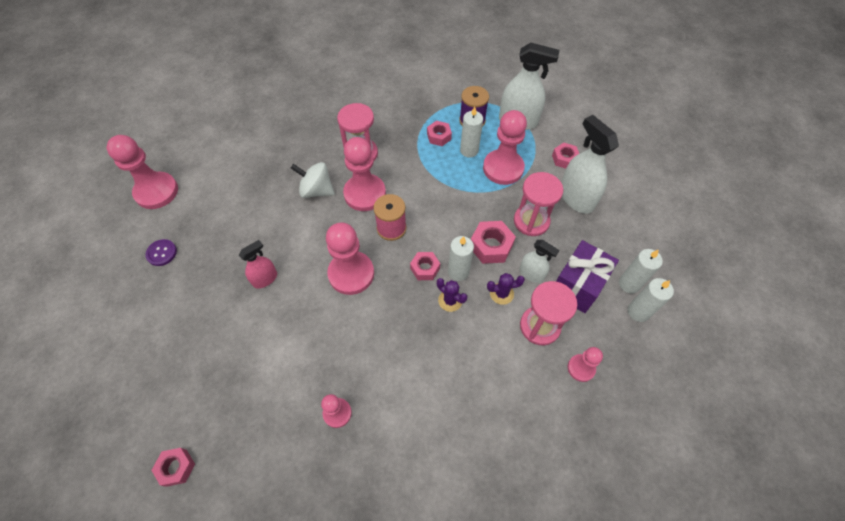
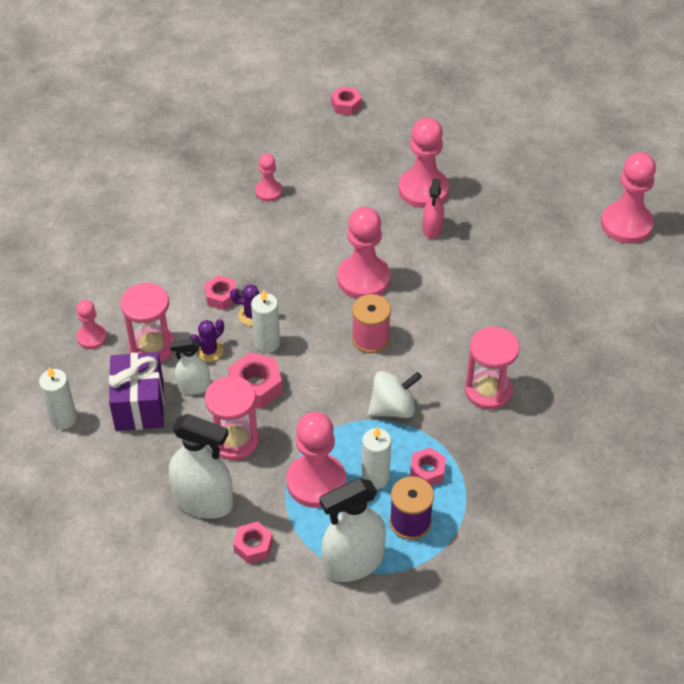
camera: 140 degrees right, 10 degrees down
purple button [145,239,177,266] -> none
white spinning top [291,162,335,198] -> white spinning top moved to [368,371,422,418]
pink pawn [343,137,386,211] -> pink pawn moved to [399,117,449,208]
pink nut [410,252,440,280] -> pink nut moved to [204,275,236,310]
white candle [619,249,663,293] -> none

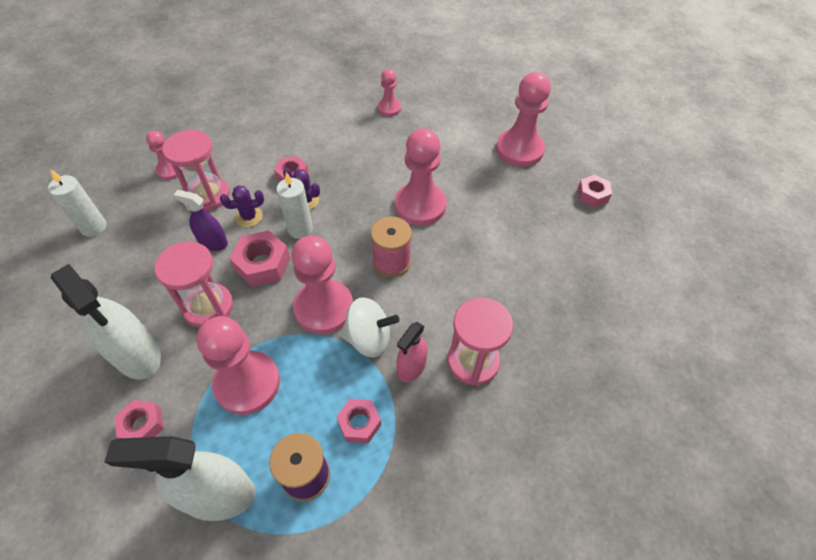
camera: 25 degrees right, 5 degrees up
purple gift [109,352,164,431] -> none
white spray bottle [170,339,211,395] -> purple spray bottle [174,190,228,251]
pink nut [331,87,362,115] -> pink nut moved to [577,175,612,208]
white candle [362,427,391,489] -> none
pink spray bottle [423,179,444,239] -> pink spray bottle moved to [396,322,428,382]
pink pawn [601,152,656,244] -> pink pawn moved to [291,235,353,334]

